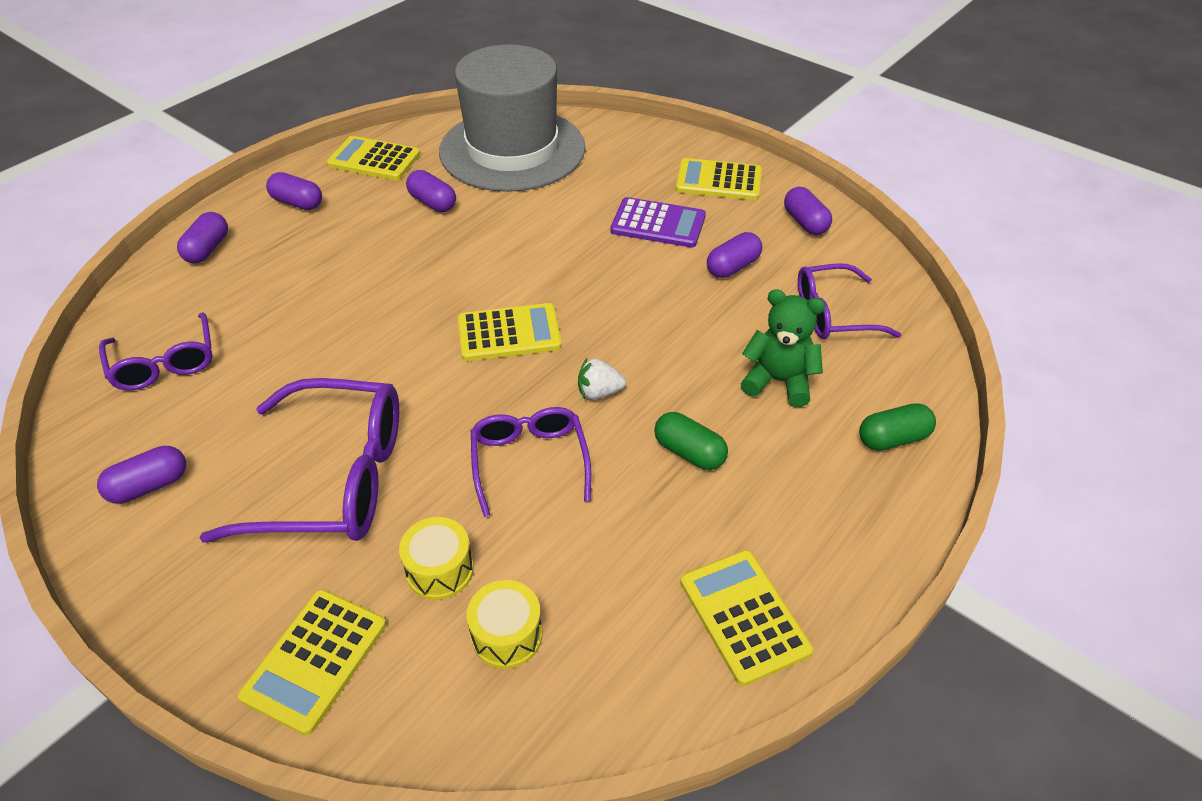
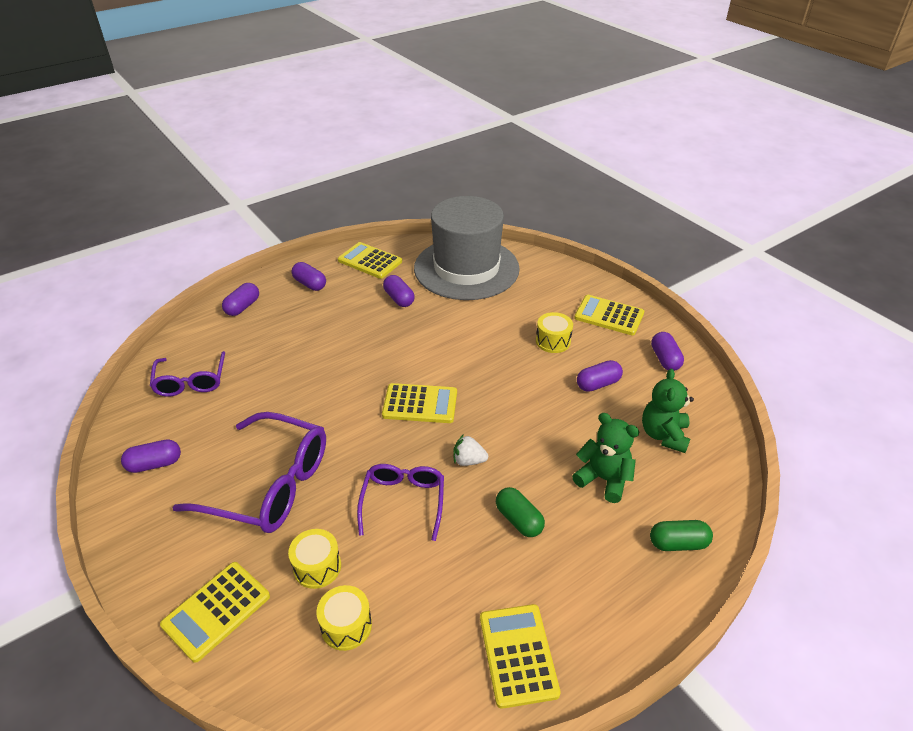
camera: 15 degrees right, 5 degrees down
purple calculator [610,197,706,247] -> yellow drum [536,312,573,353]
purple glasses [798,263,901,339] -> green teddy bear [642,369,694,453]

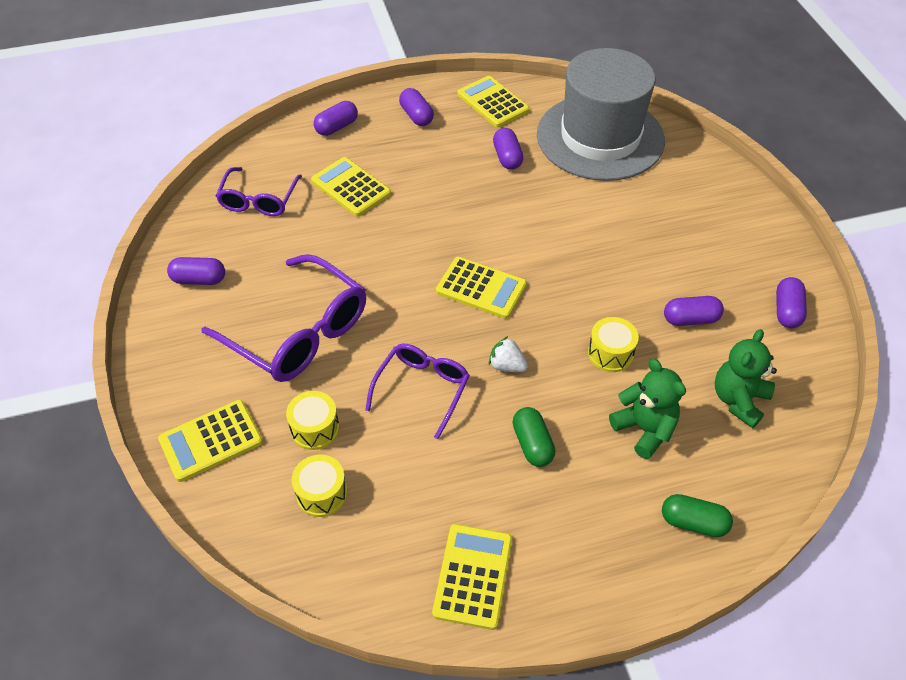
camera: 20 degrees right, 10 degrees up
yellow drum [536,312,573,353] -> yellow drum moved to [588,317,639,372]
yellow calculator [574,295,644,335] -> yellow calculator moved to [311,157,391,217]

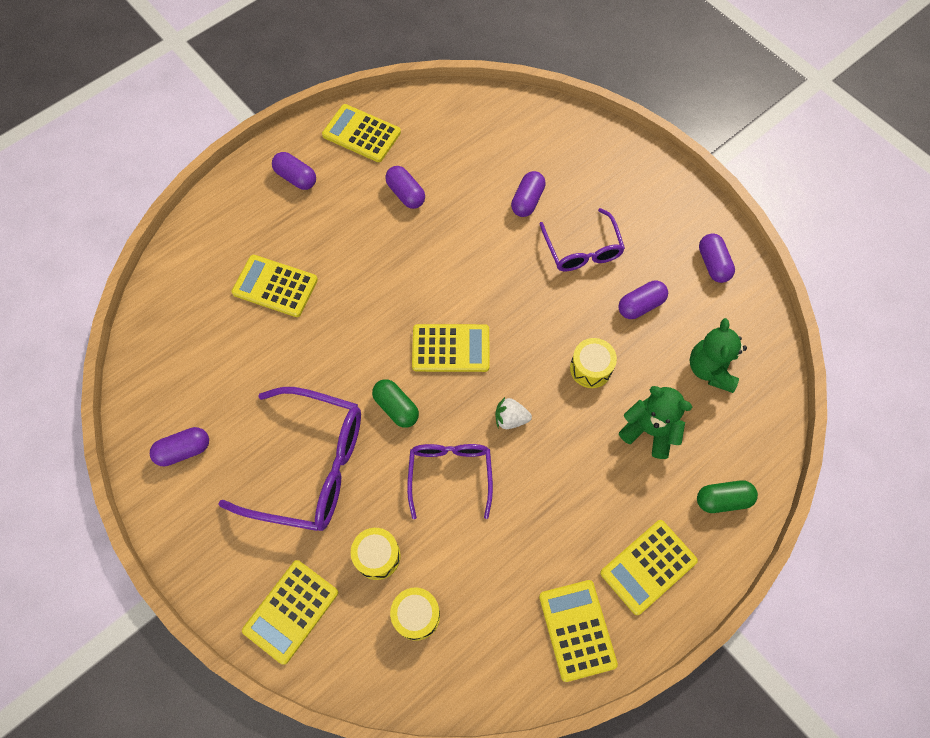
camera: 25 degrees left, 15 degrees up
purple glasses [216,167,302,216] -> purple glasses moved to [540,208,625,271]
purple capsule [313,101,358,136] -> purple capsule moved to [511,171,546,217]
green capsule [513,407,556,467] -> green capsule moved to [372,379,419,428]
grey hat [537,48,665,181] -> none
none -> yellow calculator [600,520,698,615]

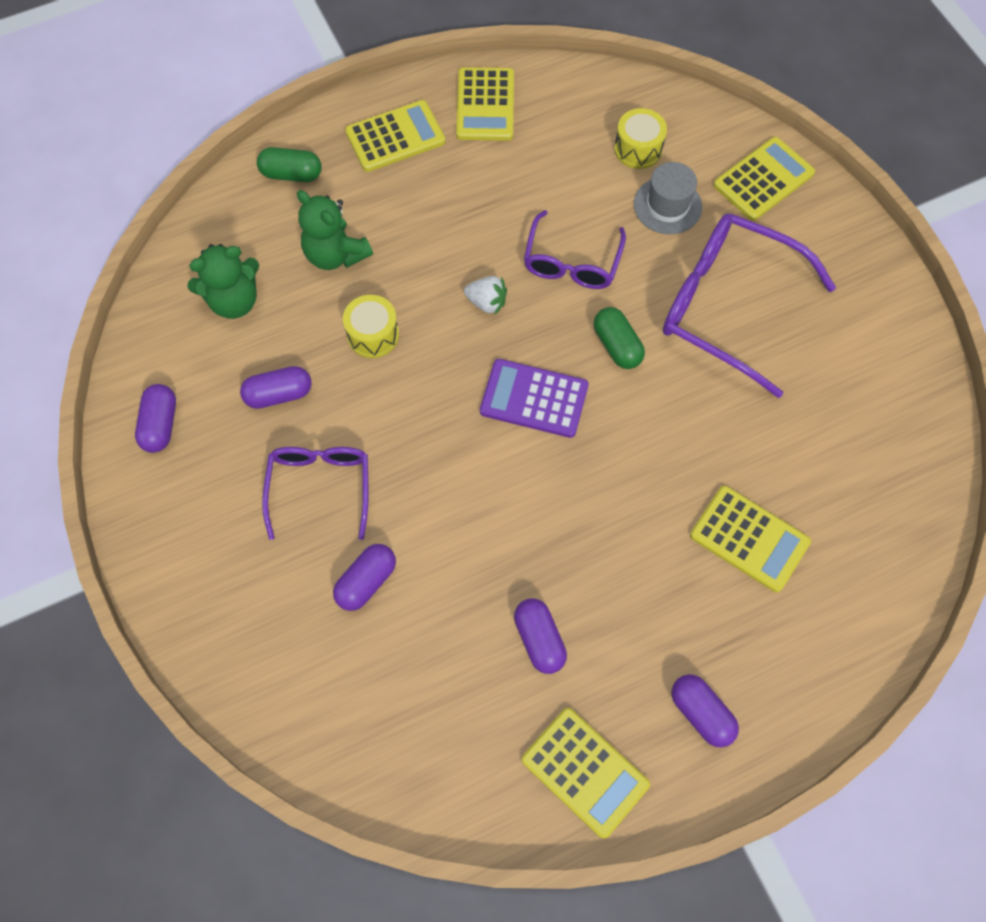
camera: 165 degrees left, 0 degrees up
purple capsule [150,427,209,467] -> none
yellow drum [351,528,401,580] -> grey hat [634,162,702,234]
yellow calculator [412,324,490,372] -> purple calculator [480,359,589,438]
green teddy bear [689,318,747,393] -> green teddy bear turned 45 degrees clockwise [187,244,259,319]

